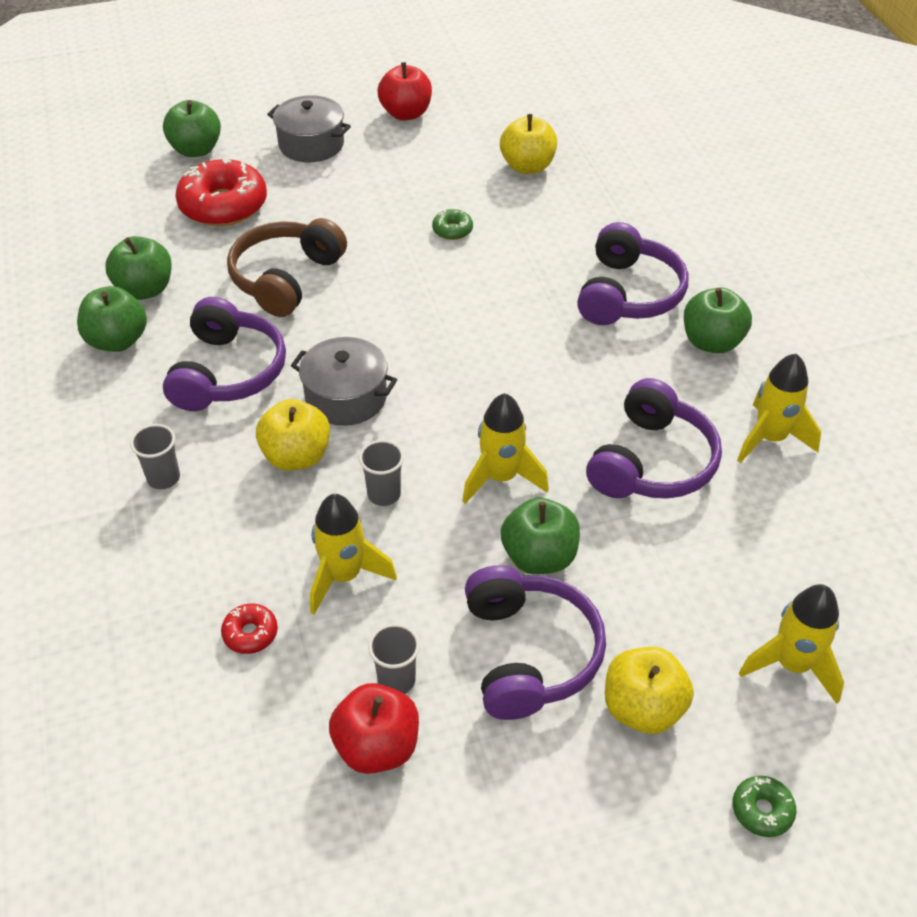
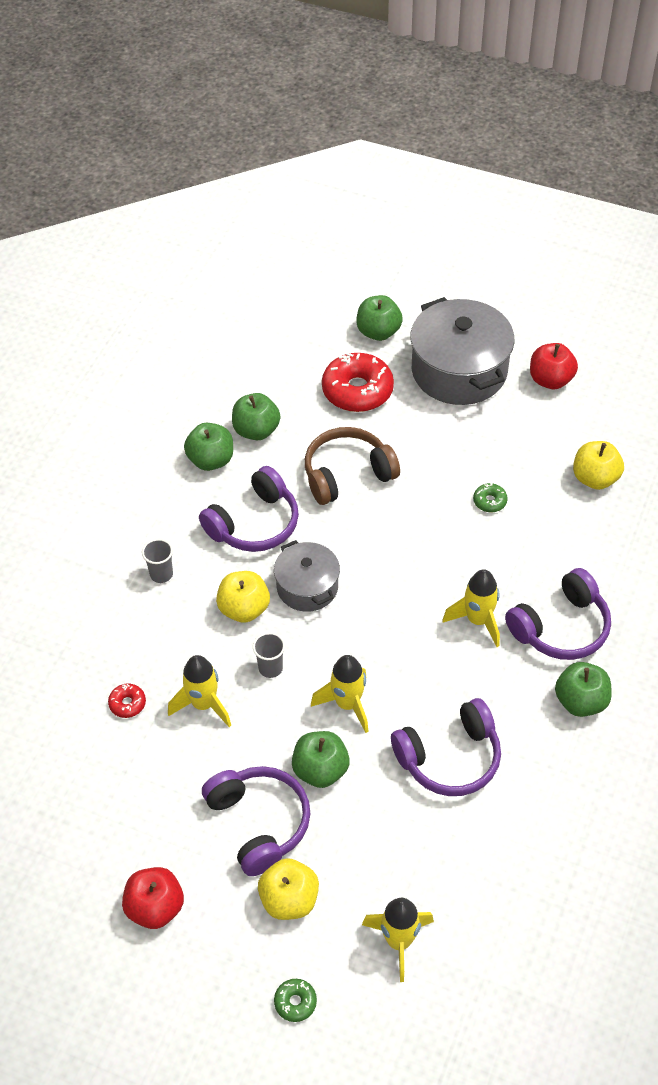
camera: 40 degrees right, 5 degrees up
grey pot [267,95,351,162] -> grey pot [410,297,515,405], size x1.74
red apple [329,683,419,774] -> red apple moved to [122,867,184,929]
grey cup [368,624,420,694] -> none
purple headphones [465,565,606,720] -> purple headphones turned 60 degrees counterclockwise [202,766,310,876]
yellow rocket [737,353,821,463] -> yellow rocket moved to [442,569,500,647]

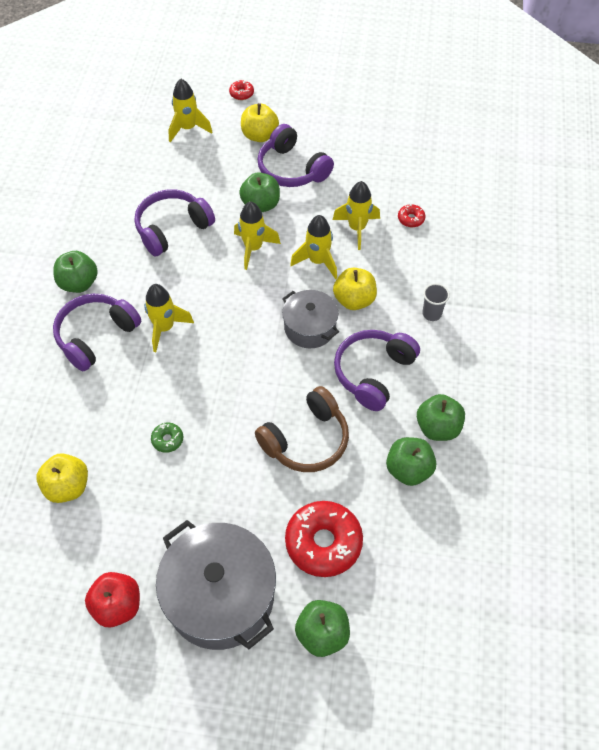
camera: 165 degrees right, 5 degrees up
red apple [122,867,184,929] -> none
grey cup [253,632,285,678] -> yellow rocket [290,215,337,279]
green donut [274,979,317,1022] -> red donut [229,80,254,100]

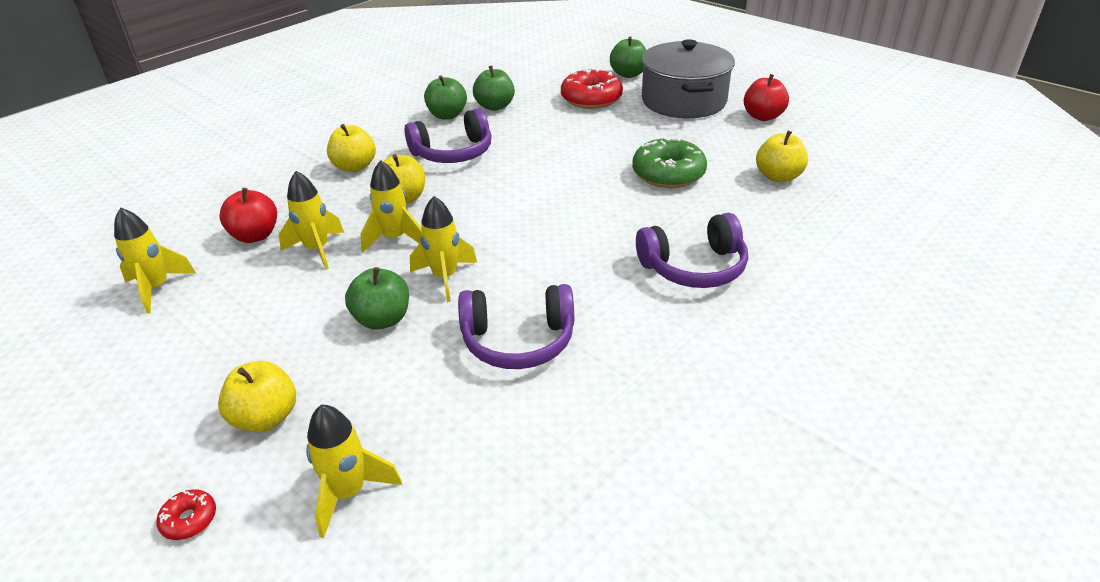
camera: 145 degrees left, 20 degrees down
green apple [53,251,98,293] -> none
yellow rocket [144,284,194,352] -> yellow rocket moved to [114,207,196,314]
green donut [151,423,183,453] -> green donut [632,136,707,188], size x2.24
brown headphones [255,386,349,472] -> none
purple headphones [258,124,334,187] -> none
grey pot [282,290,339,348] -> none
red donut [398,204,426,227] -> red apple [219,188,277,243]
grey cup [422,283,450,321] -> yellow apple [327,124,376,172]

